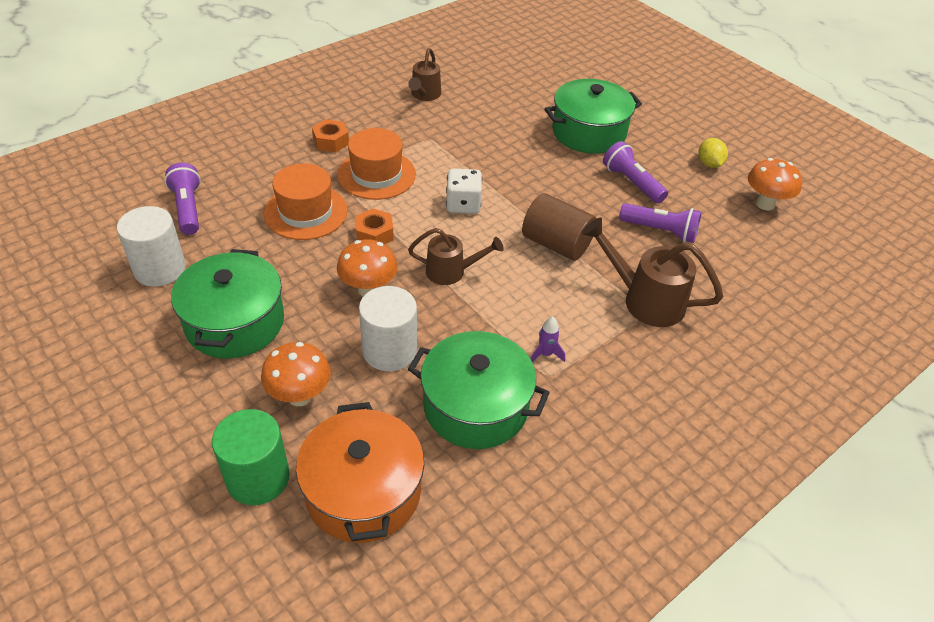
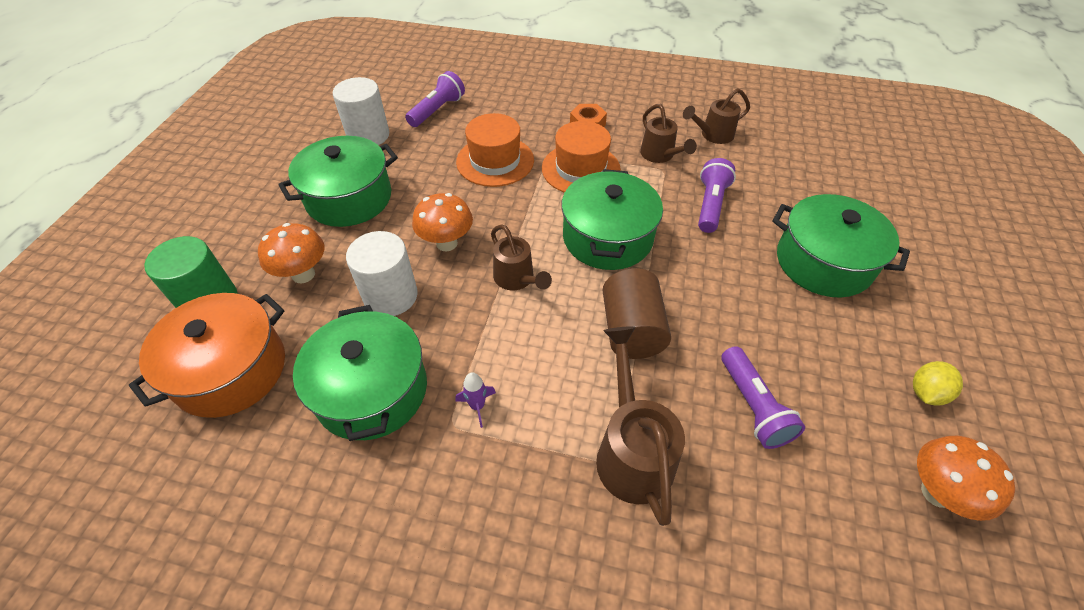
camera: 55 degrees right, 5 degrees up
orange nut [355,208,394,244] -> none
white dice [446,169,482,214] -> green pot [561,169,663,270]
purple flashlight [603,141,668,203] -> purple flashlight moved to [698,158,736,233]
none -> brown watering can [640,104,697,163]

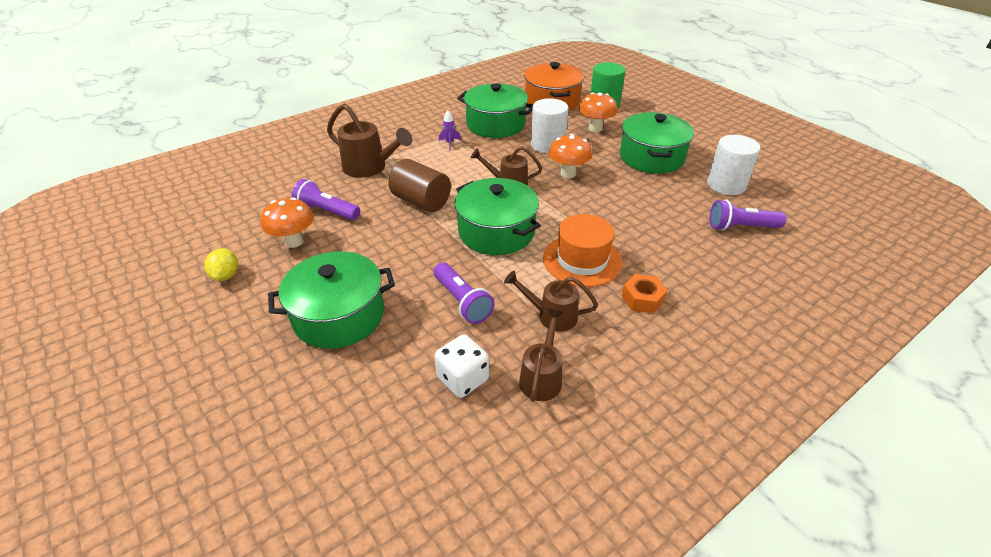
camera: 130 degrees right, 10 degrees down
purple flashlight [405,71,465,127] -> purple flashlight turned 105 degrees clockwise [710,199,786,231]
orange hat [456,113,534,187] -> none
orange mushroom [917,436,1015,521] -> orange mushroom moved to [261,197,314,248]
none -> white dice [434,334,489,398]

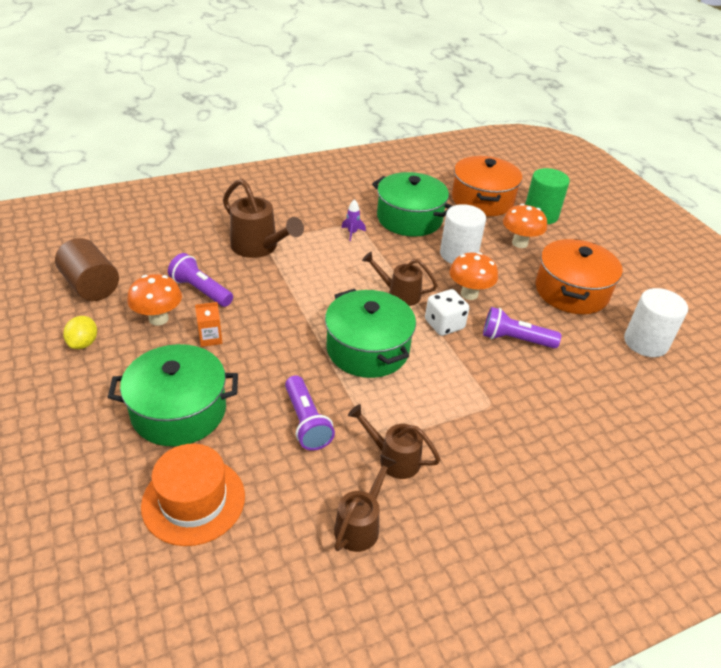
camera: 10 degrees right, 0 degrees up
brown cylinder [388,159,451,212] -> brown cylinder moved to [55,238,119,301]
white dice [434,334,489,398] -> white dice moved to [425,289,469,336]
orange hat [543,214,623,287] -> orange hat moved to [141,444,245,546]
green pot [620,112,694,174] -> orange pot [536,239,623,314]
orange nut [621,274,667,313] -> none
purple flashlight [710,199,786,231] -> purple flashlight moved to [483,307,561,349]
none -> orange carton [195,302,222,347]

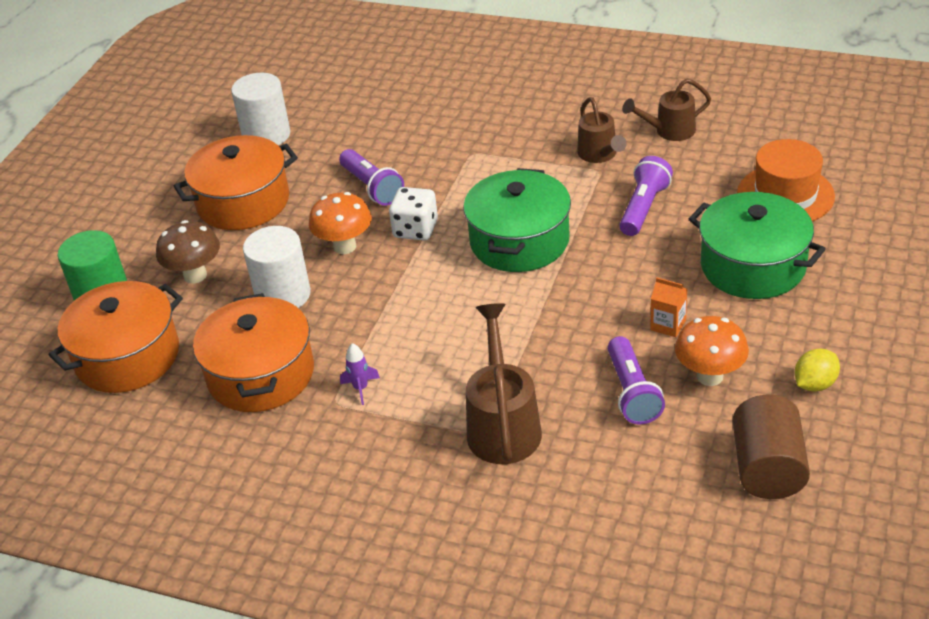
camera: 130 degrees left, 0 degrees up
brown watering can [362,252,438,306] -> none
green pot [372,172,452,237] -> orange pot [193,293,314,412]
orange mushroom [503,204,547,248] -> brown mushroom [156,220,220,284]

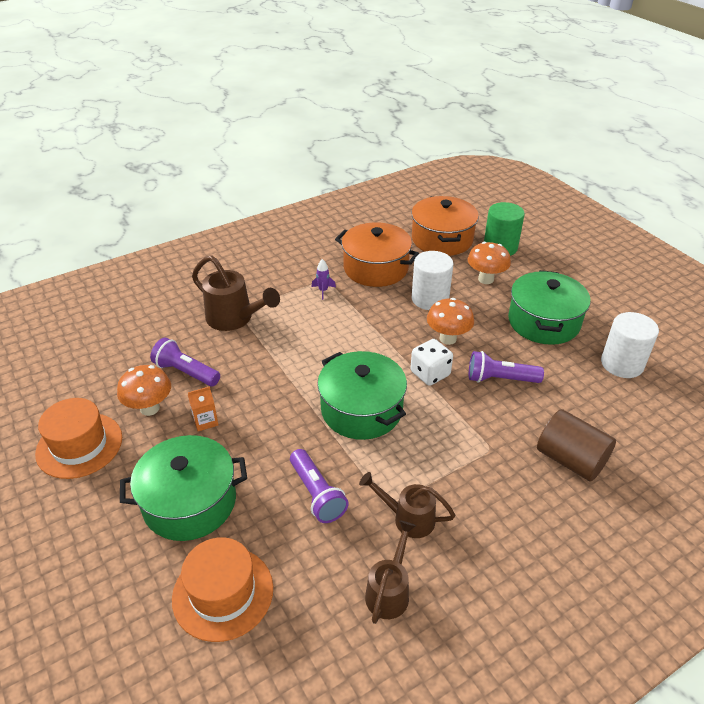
camera: 125 degrees right, 0 degrees up
brown mushroom [156,220,220,284] -> orange mushroom [468,242,511,284]
orange pot [174,135,298,230] -> green pot [508,270,591,345]
brown cylinder [733,395,810,499] -> brown cylinder moved to [537,409,616,481]
yellow lemon [794,348,840,392] -> orange hat [35,398,122,479]

